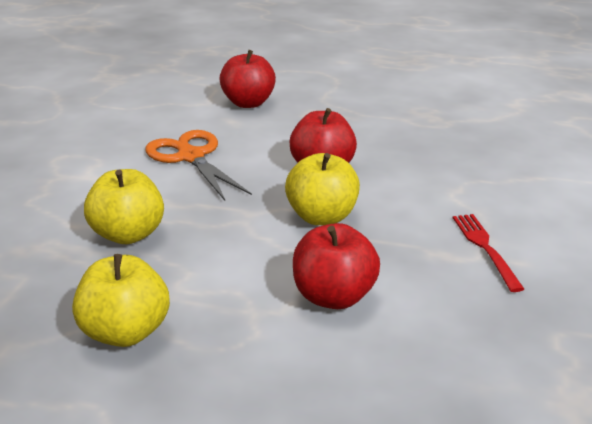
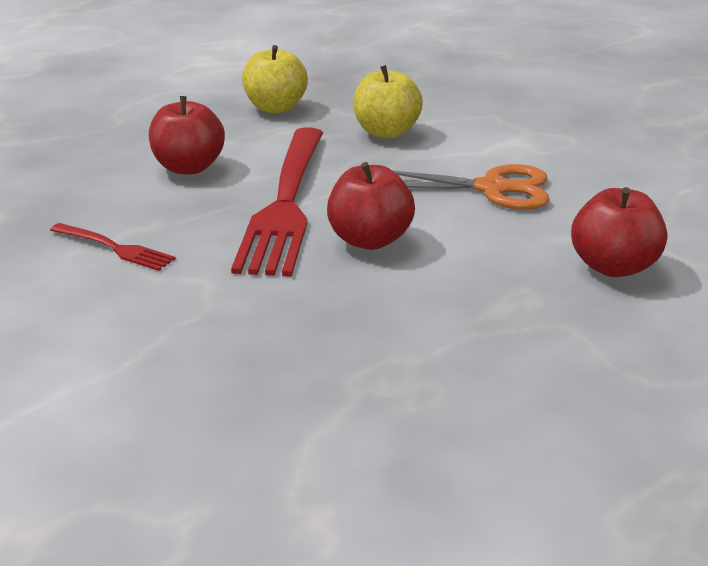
camera: 130 degrees right, 0 degrees up
yellow apple [285,153,360,225] -> red fork [231,127,323,277]

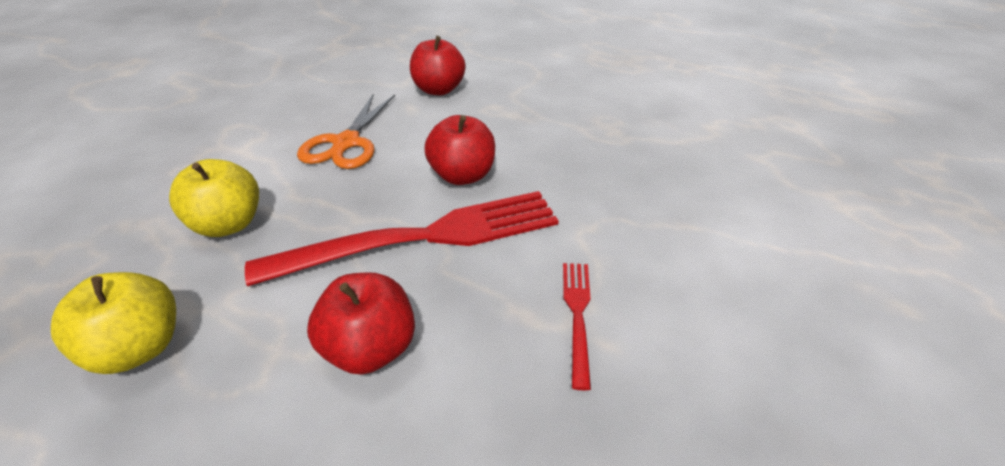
camera: 115 degrees left, 10 degrees up
orange scissors [393,164,550,210] -> orange scissors turned 150 degrees counterclockwise [297,95,395,169]

